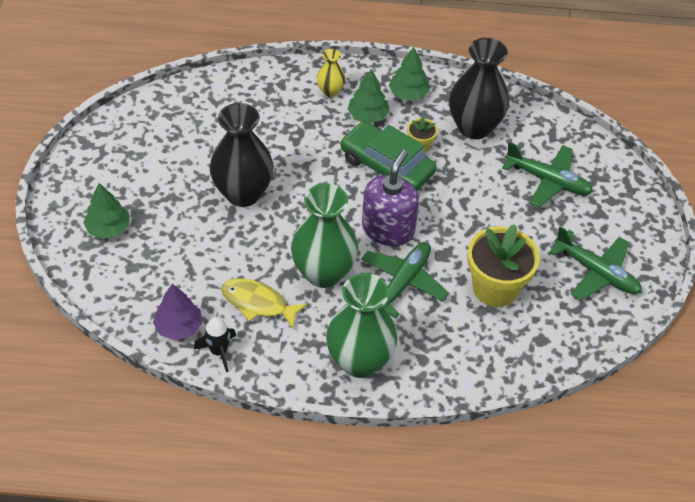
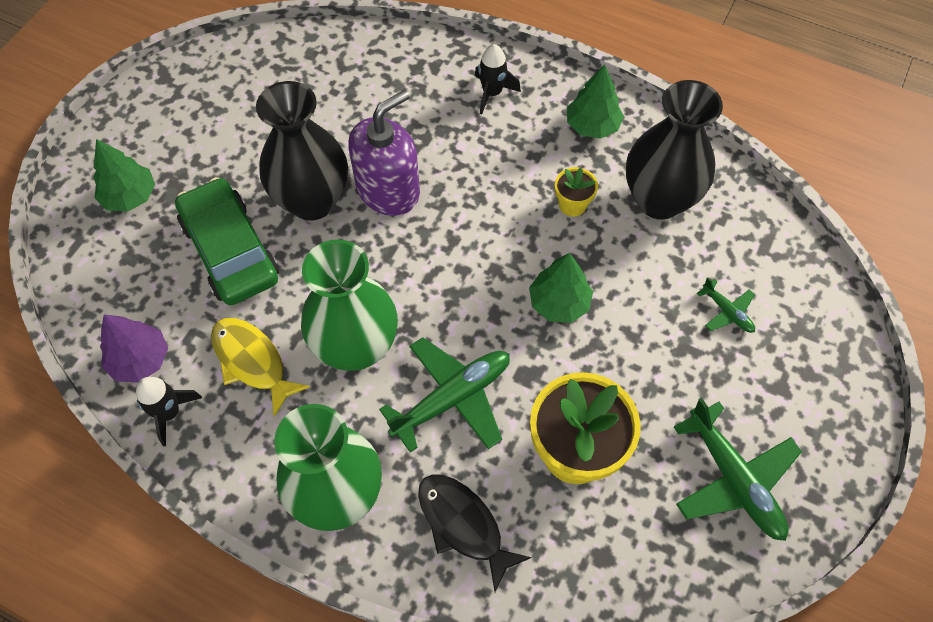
camera: 25 degrees right, 10 degrees up
yellow vase [317,49,345,97] -> black rocket [475,44,521,114]
green car [340,121,437,191] -> green car moved to [175,177,279,305]
green tree [348,69,389,123] -> green tree moved to [529,253,593,323]
purple soap dispenser [362,150,419,246] -> purple soap dispenser moved to [348,90,420,216]
green plane [502,142,593,207] -> green plane [697,277,755,333], size x0.50
none -> black fish [418,474,531,592]

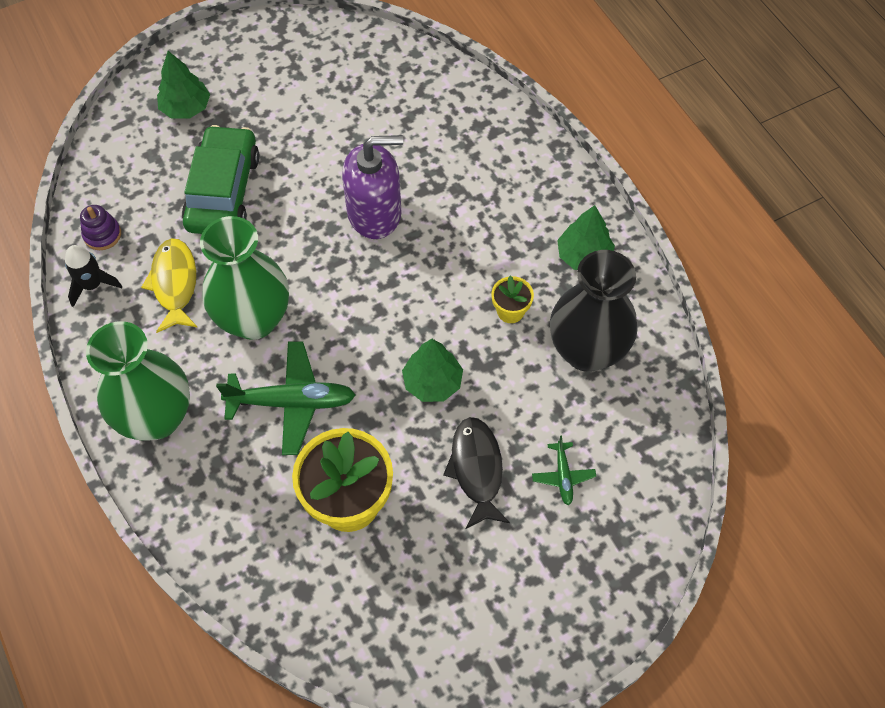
camera: 35 degrees right, 0 degrees up
purple tree [100,315,168,382] -> purple stacking toy [80,205,121,250]
black vase [256,81,348,220] -> none
black fish [418,474,531,592] -> black fish moved to [443,417,510,529]
black rocket [475,44,521,114] -> none
green plane [674,398,802,541] -> none

